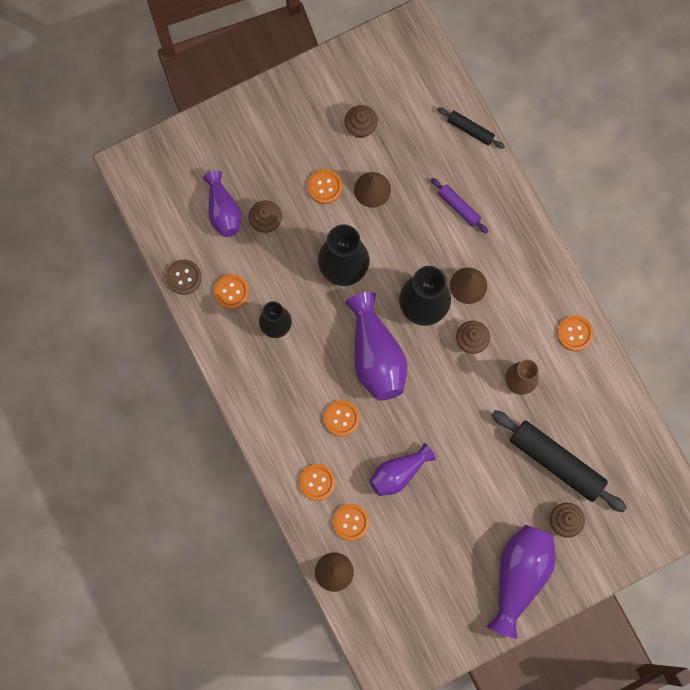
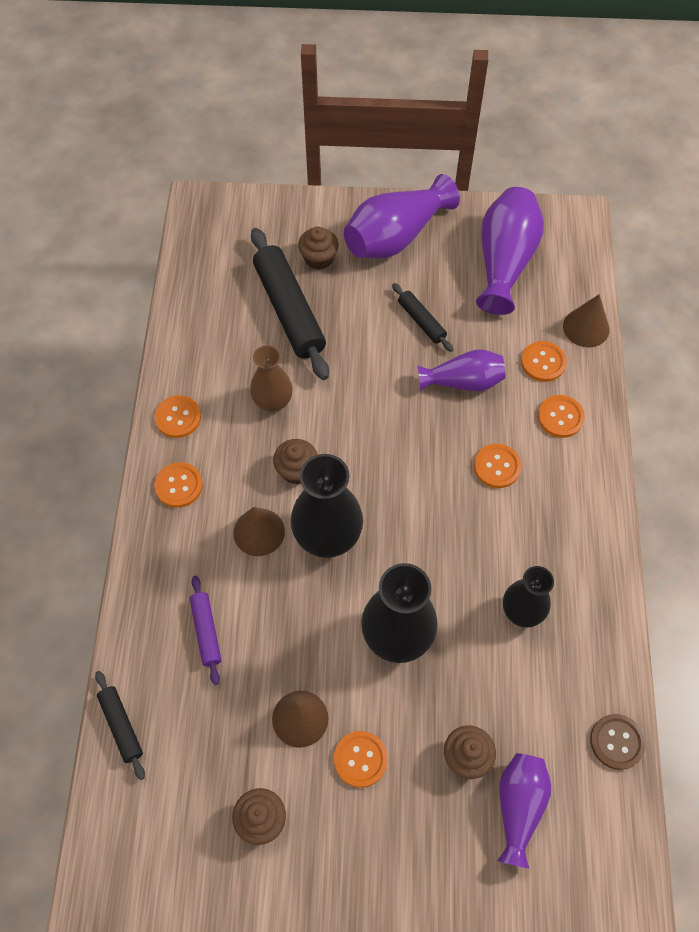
camera: 150 degrees left, 15 degrees down
orange button [214,274,249,309] -> orange button moved to [154,462,203,508]
purple vase [345,292,407,401] -> purple vase moved to [476,187,544,315]
none -> black rolling pin [392,283,454,352]

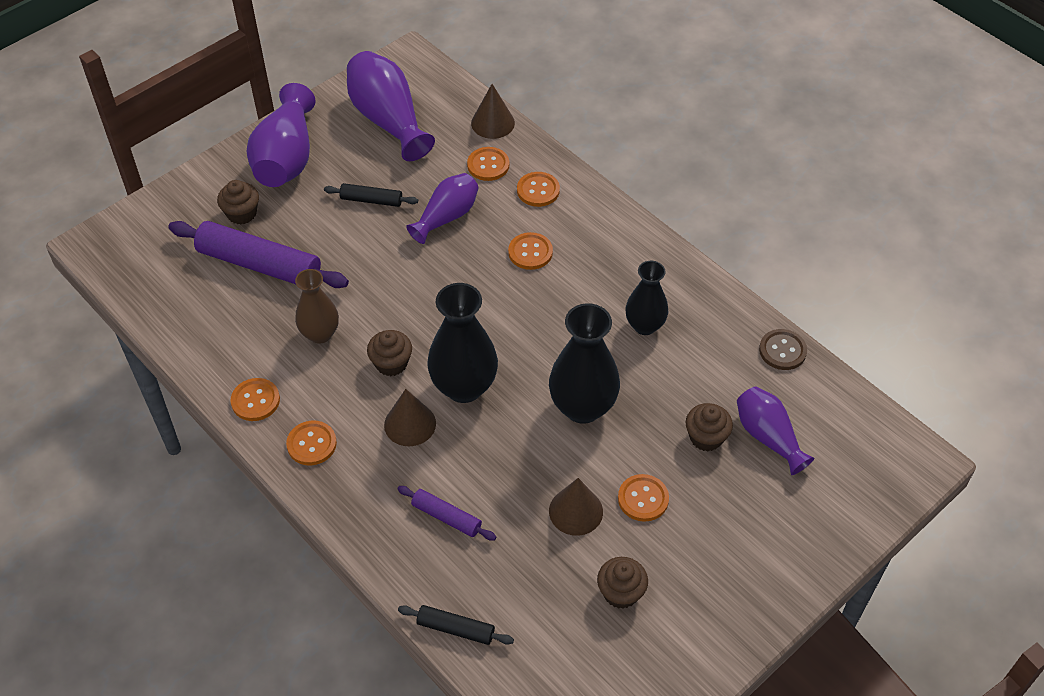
camera: 45 degrees left, 10 degrees down
black rolling pin [251,228,329,380] -> purple rolling pin [168,221,349,288]

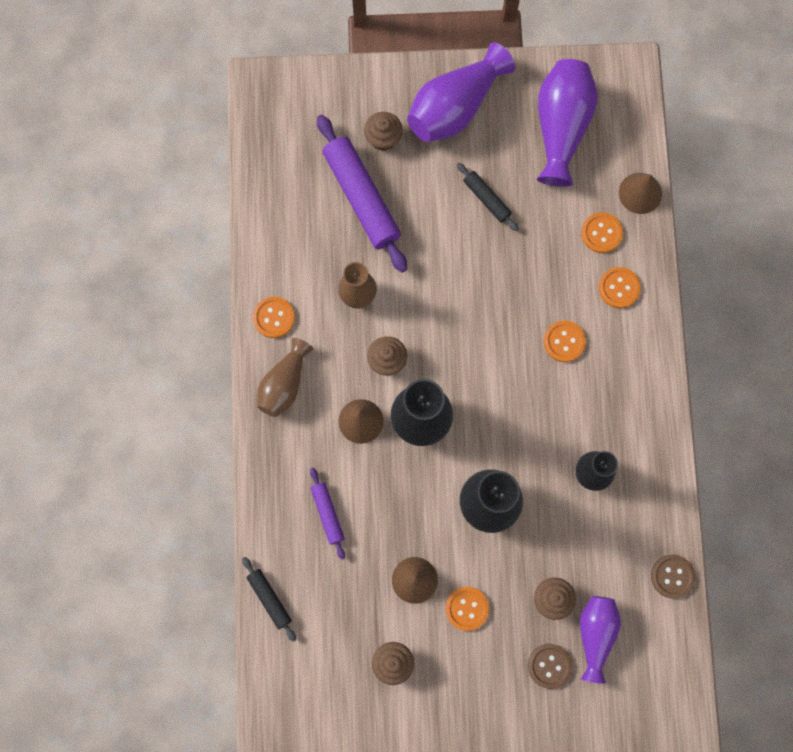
camera: 40 degrees right, 25 degrees up
orange button [286,421,337,465] -> brown vase [257,338,313,417]
purple vase [406,173,479,244] -> none
none -> brown button [528,644,572,689]

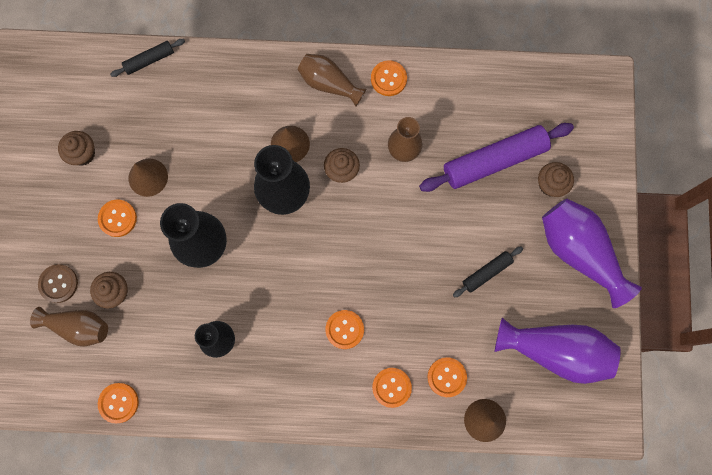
camera: 95 degrees right, 0 degrees up
purple rolling pin [310,468,345,560] -> none
purple vase [580,596,621,683] -> brown vase [30,307,108,347]
brown button [651,554,695,598] -> orange button [98,383,139,424]

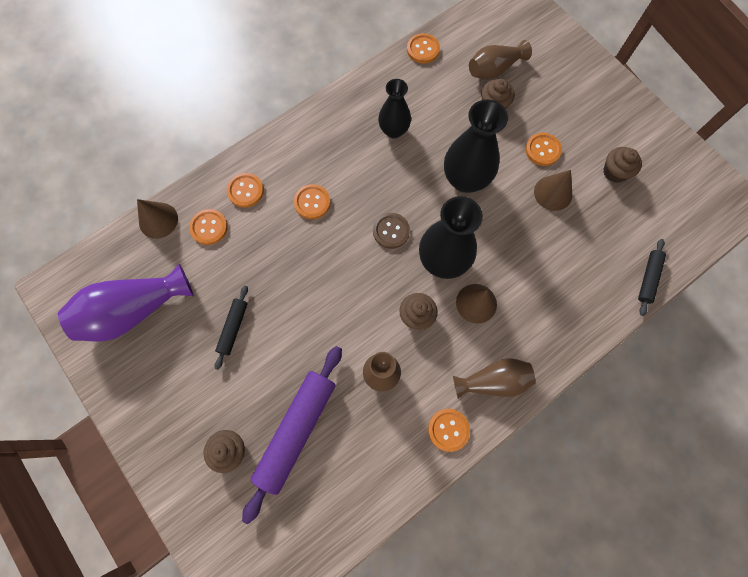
camera: 140 degrees right, 5 degrees down
brown button [38,264,78,303] -> brown button moved to [373,213,410,249]
purple vase [542,199,642,308] -> none

